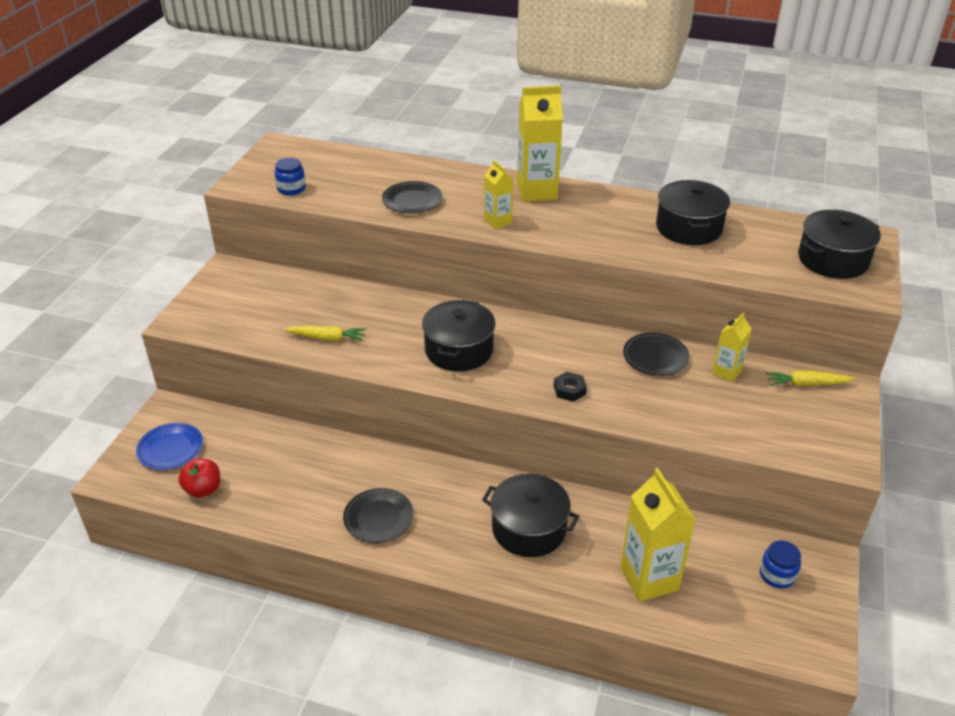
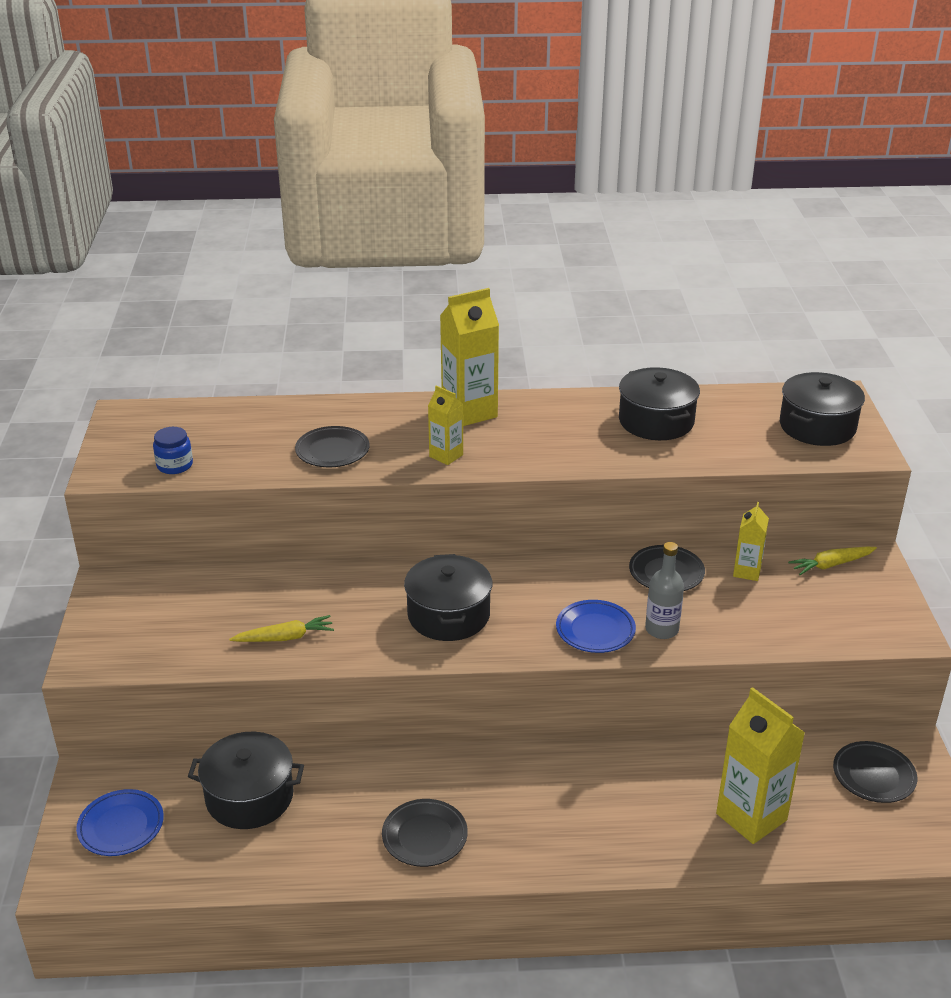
camera: 20 degrees left, 5 degrees down
red apple [178,458,220,498] -> none
black pot [482,474,579,557] -> black pot moved to [188,732,304,829]
black nut [554,372,587,402] -> blue plate [556,600,636,653]
blue jar [760,540,801,588] -> black plate [833,741,917,803]
none -> grey bottle [645,542,684,639]

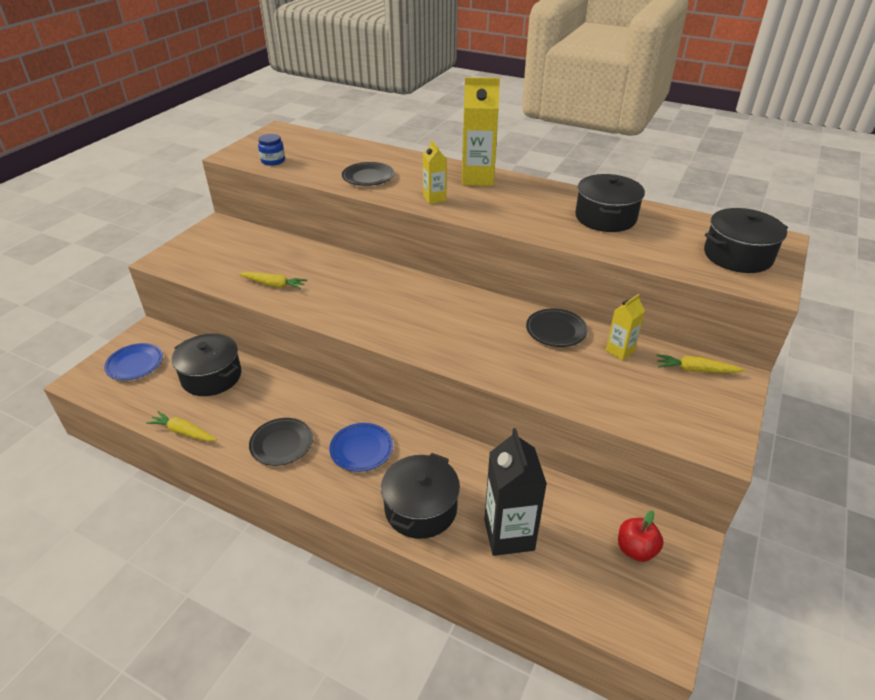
camera: 30 degrees right, 5 degrees up
black pot [404,554,492,641] -> black pot moved to [381,453,460,539]
blue plate [556,600,636,653] -> blue plate moved to [329,423,393,472]
grey bottle [645,542,684,639] -> none
yellow carton [716,687,805,844] -> black carton [484,428,547,556]
black plate [833,741,917,803] -> red apple [618,511,664,562]
none -> yellow carrot [146,411,217,441]

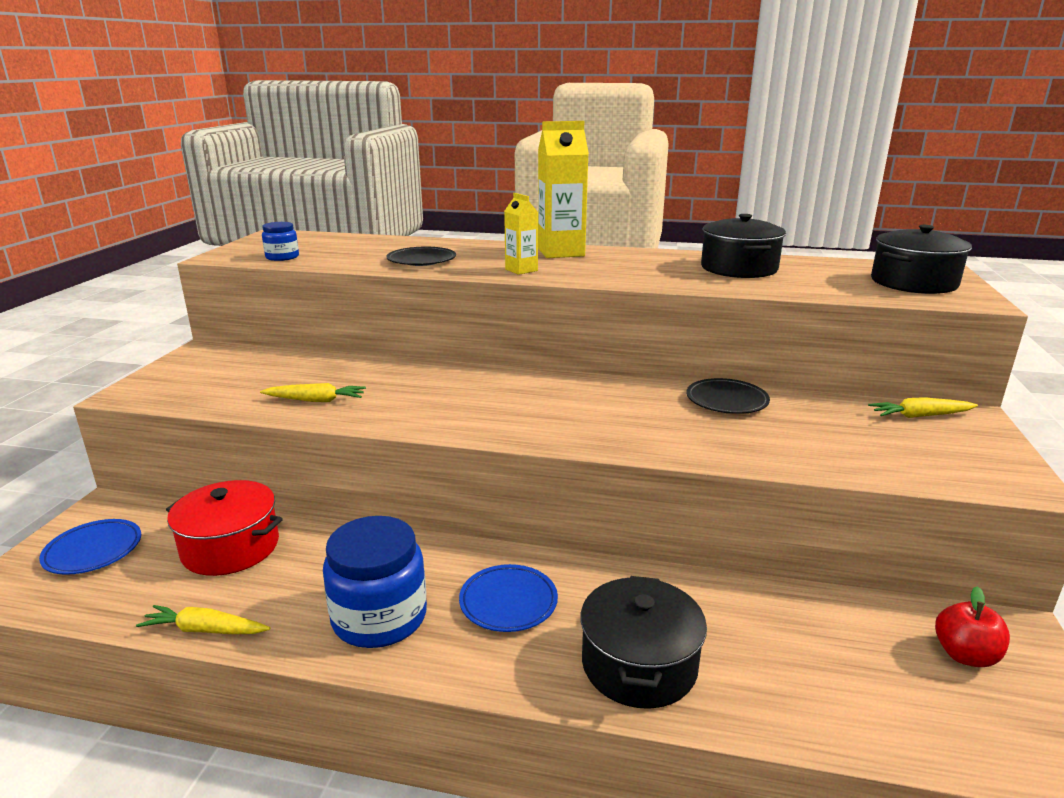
camera: 15 degrees left, 15 degrees down
black pot [172,333,242,396] -> red pot [166,480,283,576]
black plate [249,418,313,466] -> blue jar [323,516,427,648]
black carton [484,428,547,556] -> none
yellow carton [606,294,645,360] -> none

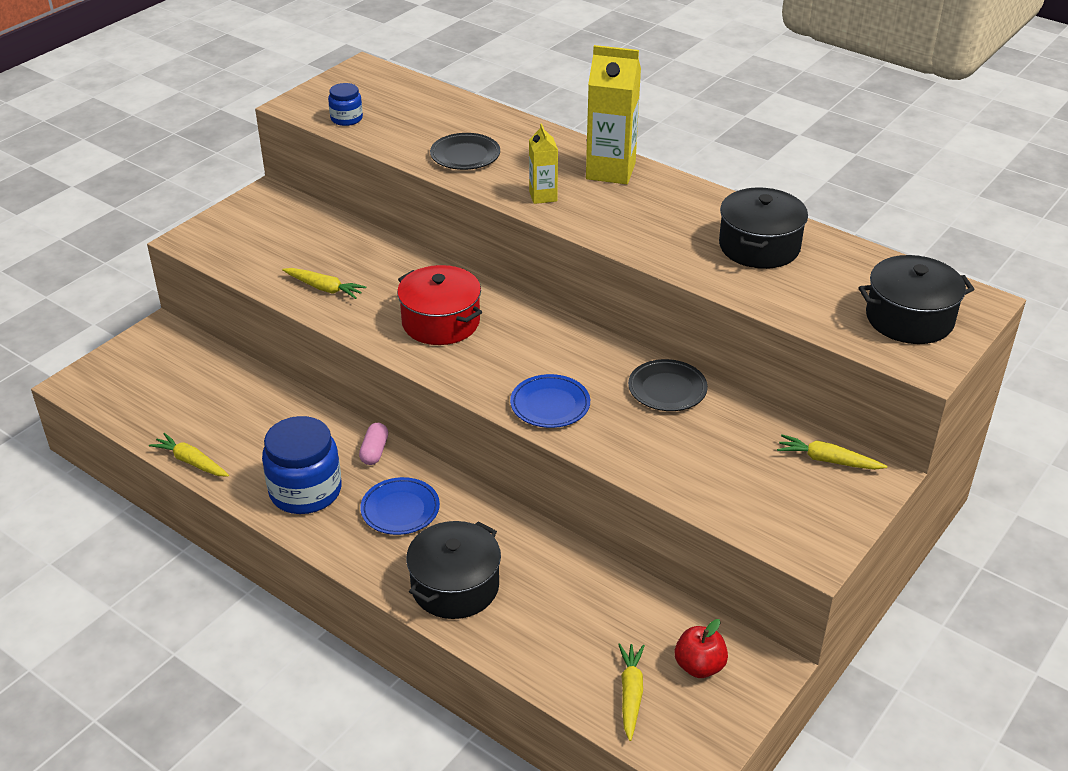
camera: 25 degrees right, 15 degrees up
blue plate [39,519,141,575] -> blue plate moved to [510,374,590,428]
red pot [166,480,283,576] -> red pot moved to [397,265,482,345]
none -> pink capsule [359,423,388,465]
none -> yellow carrot [618,643,645,741]

